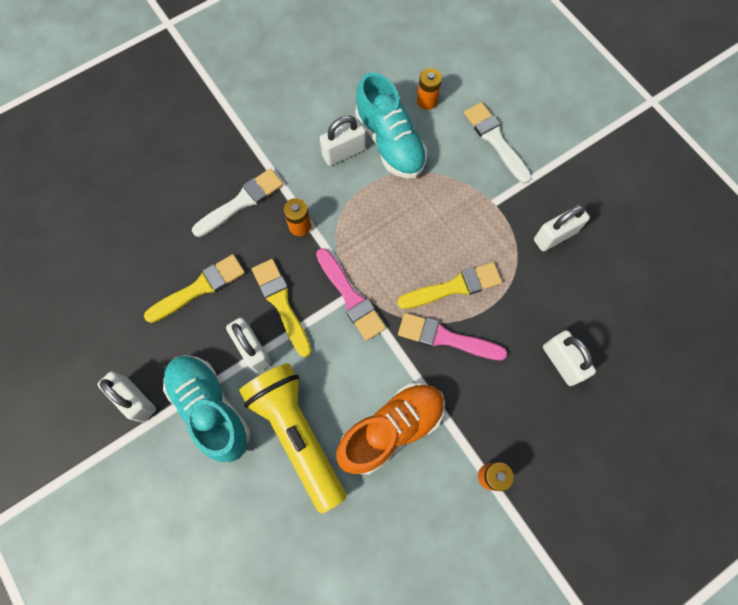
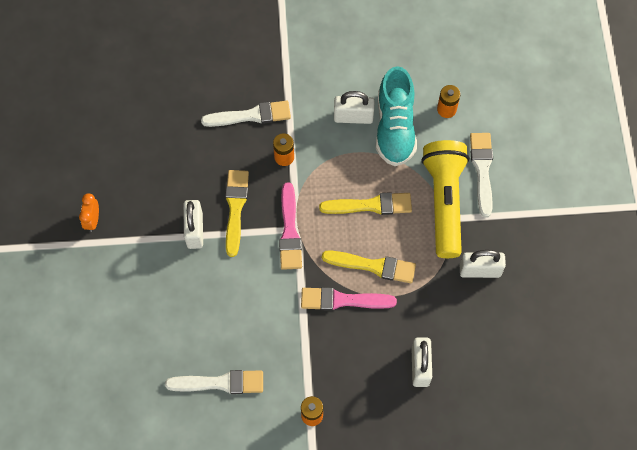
camera: 30 degrees right, 5 degrees down
white padlock [97,371,156,422] -> orange clock [79,194,99,232]
yellow brush [144,254,245,323] -> yellow brush moved to [319,192,412,215]
turquoise shoe [163,355,250,462] -> none
yellow flashlight [239,363,346,514] -> yellow flashlight moved to [422,140,469,258]
orange shoe [336,383,445,474] -> none
pink brush [398,313,507,361] -> pink brush turned 45 degrees counterclockwise [301,287,397,311]
none -> white brush [165,370,263,394]

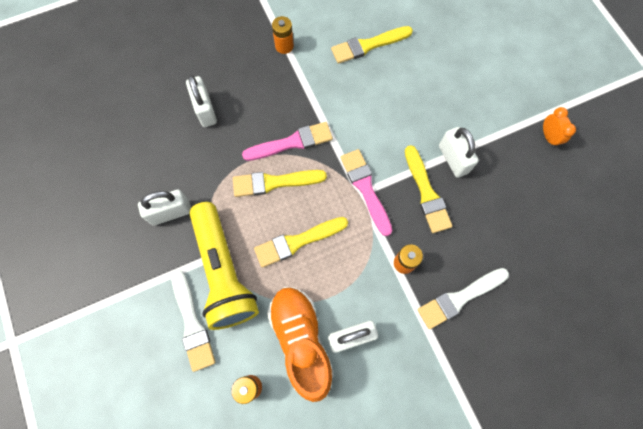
camera: 160 degrees right, 5 degrees up
white brush [165,370,263,394] -> yellow brush [331,26,413,64]
turquoise shoe [376,66,417,166] -> orange shoe [267,287,334,402]

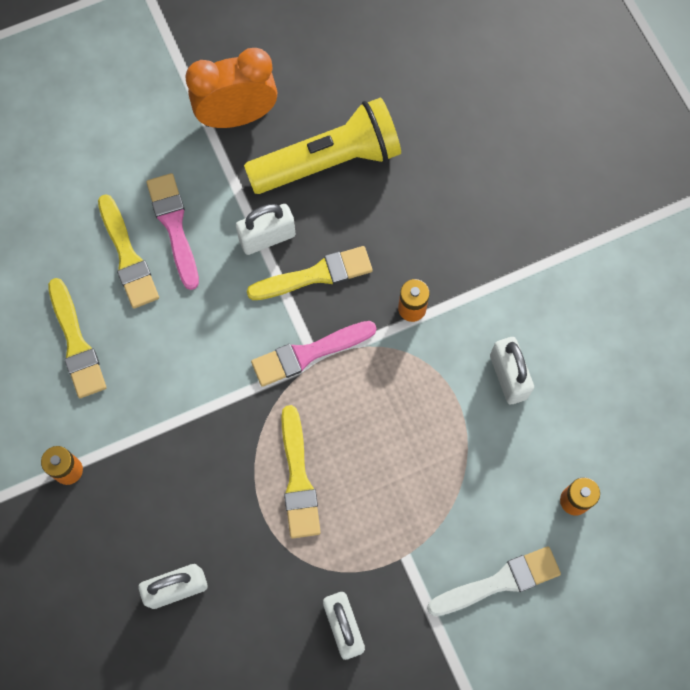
camera: 90 degrees left, 0 degrees up
yellow flashlight [189,202,259,330] -> yellow flashlight moved to [244,97,401,194]
pink brush [242,122,333,161] -> pink brush moved to [146,173,199,290]
yellow brush [254,217,348,268] -> yellow brush moved to [98,194,159,309]
orange shoe [267,287,334,402] -> none
white brush [417,268,509,329] -> none
orange clock [543,107,576,148] -> orange clock [185,48,277,128], size x2.04

